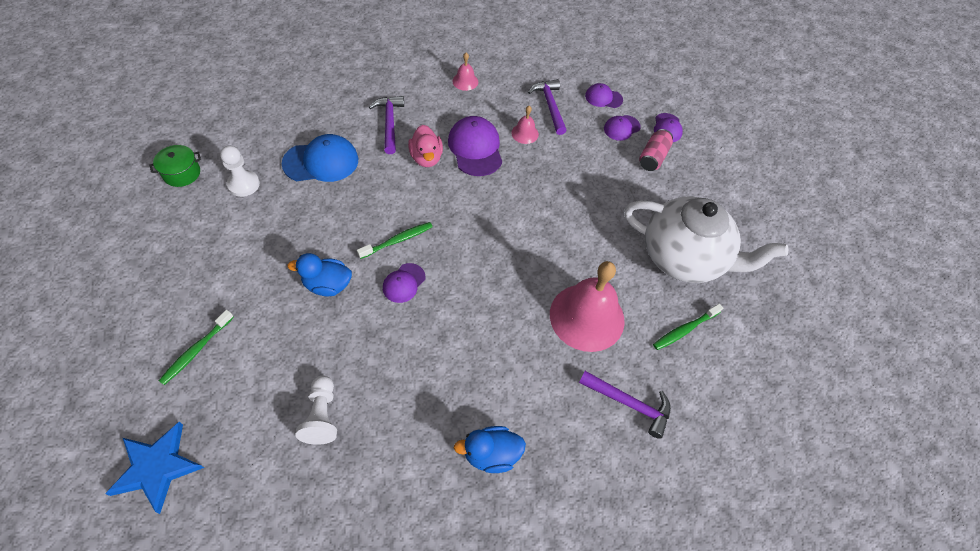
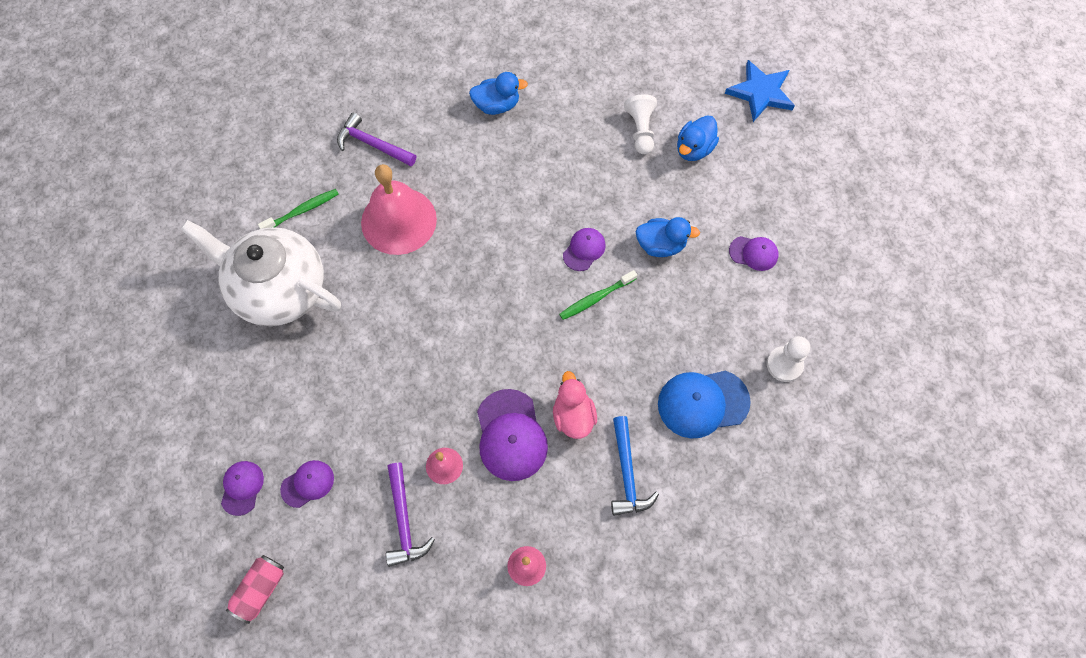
camera: 175 degrees left, 10 degrees up
green pot [150,145,201,187] -> none
green toothbrush [159,310,234,385] -> none
purple hammer [369,96,404,154] -> blue hammer [611,416,659,516]
purple cap [585,83,623,108] -> purple cap moved to [729,236,779,271]
pink can [639,129,673,171] -> pink can moved to [226,555,284,624]
none -> blue duck [677,115,719,161]

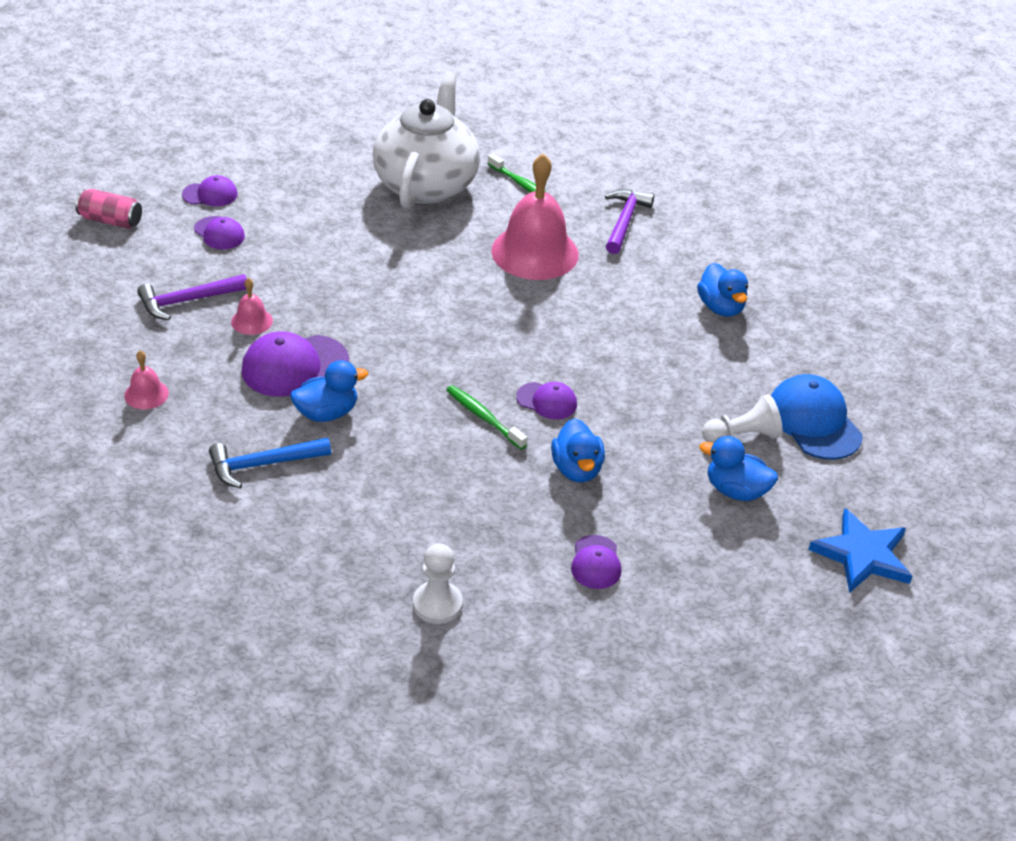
camera: 75 degrees right, 25 degrees down
pink duck [553,371,597,439] -> blue duck [290,360,368,422]
blue cap [658,371,751,438] -> blue cap moved to [771,374,863,460]

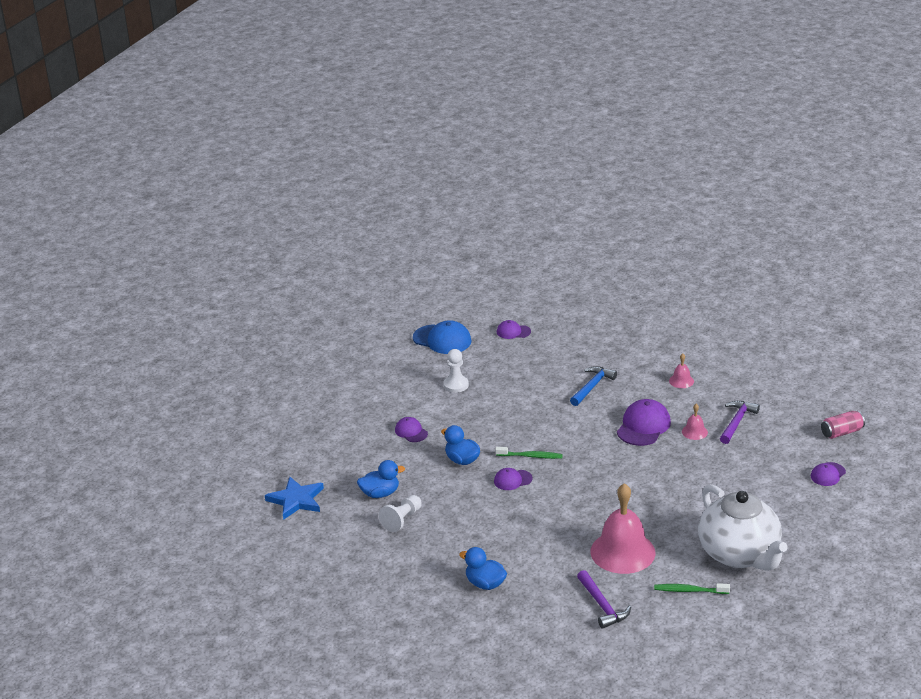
camera: 145 degrees right, 10 degrees down
purple cap [194,216,245,250] -> purple cap moved to [497,320,531,339]
blue duck [290,360,368,422] -> none
blue cap [771,374,863,460] -> blue cap moved to [413,320,471,354]

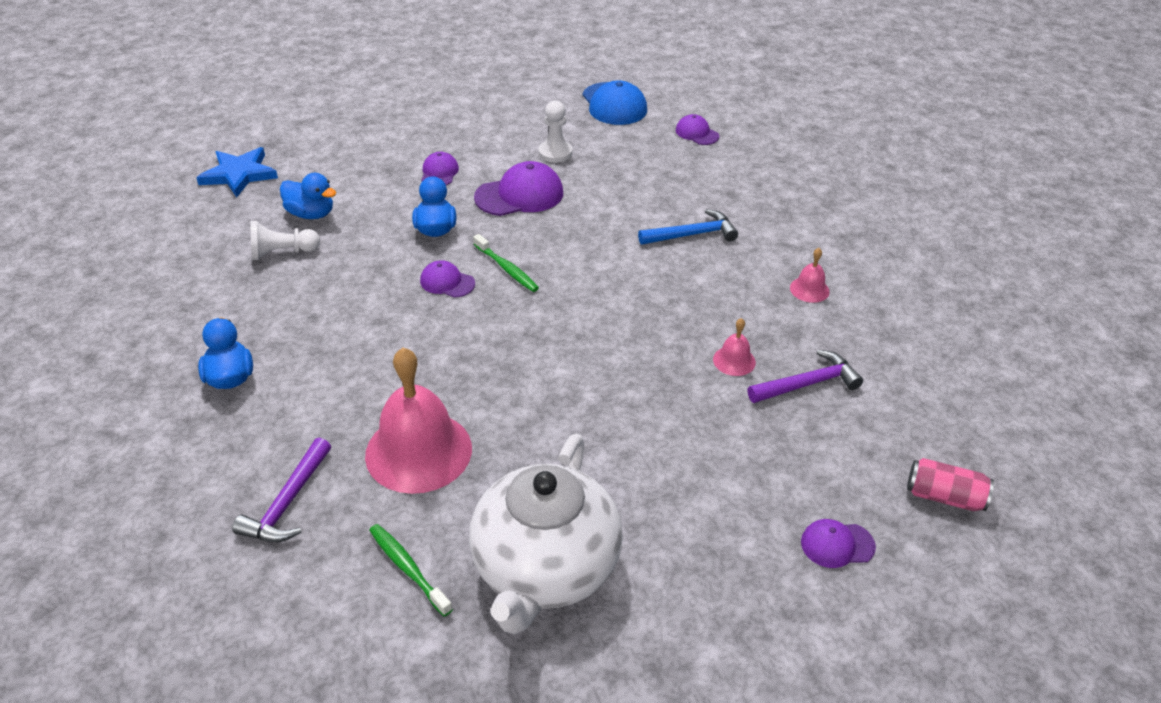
camera: 40 degrees right, 10 degrees up
purple cap [617,399,671,446] -> purple cap moved to [474,161,563,216]

